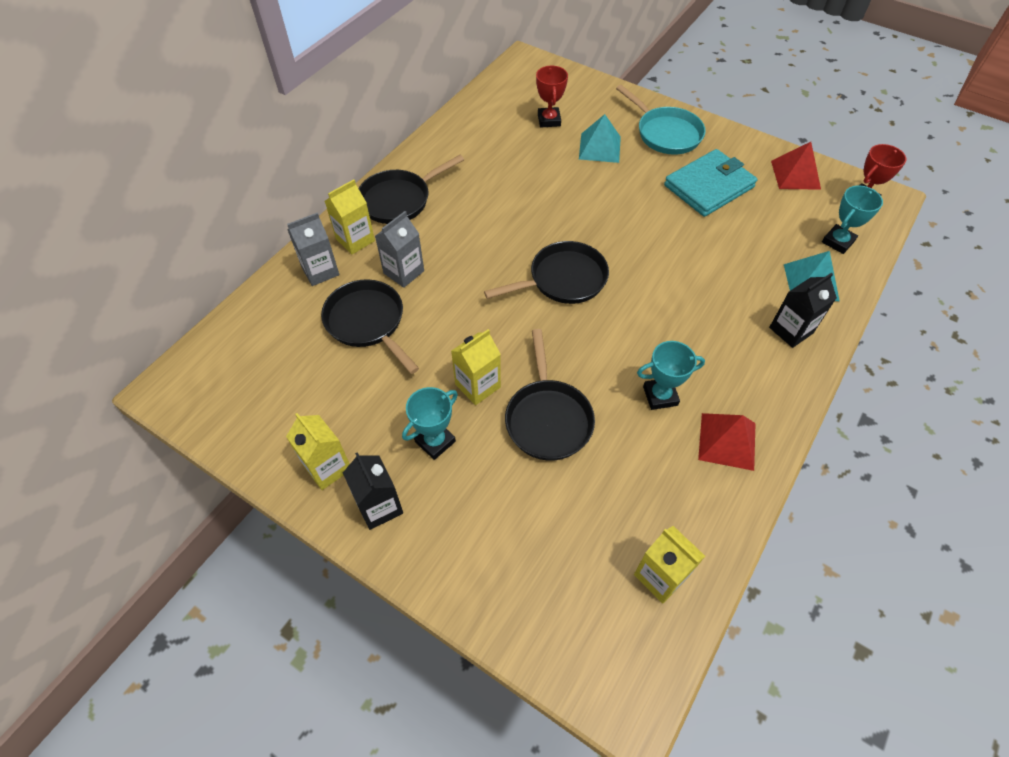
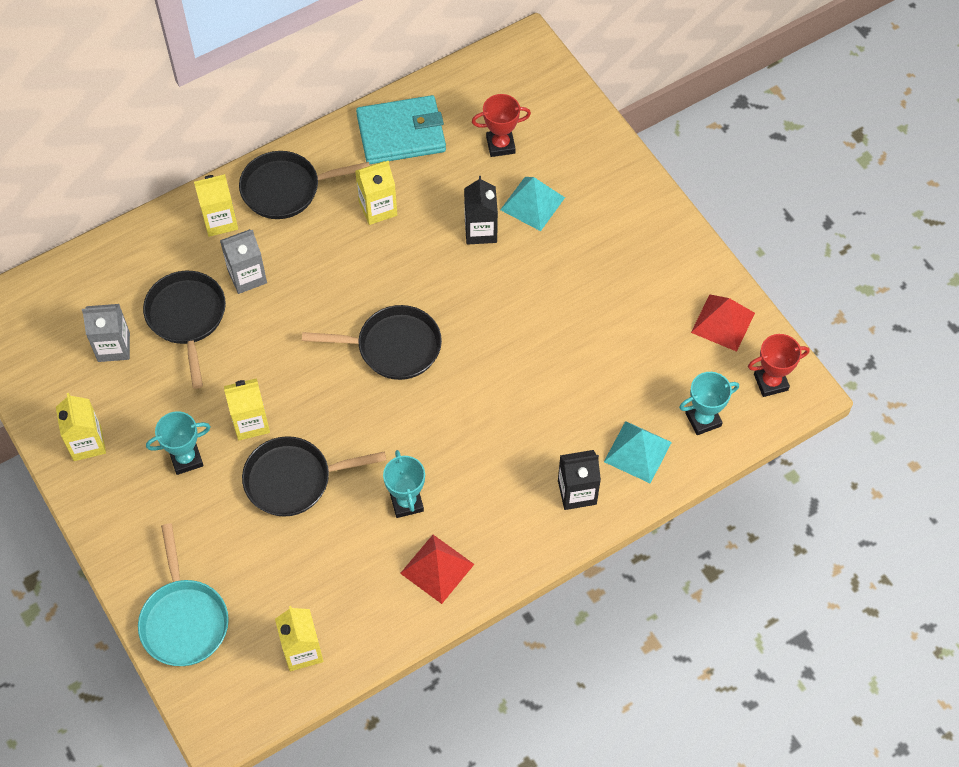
camera: 25 degrees right, 5 degrees up
grey carton [287,213,339,286] -> grey carton moved to [82,304,130,362]
black carton [343,452,403,530] -> black carton moved to [464,176,498,245]
black pan [505,329,595,461] -> black pan turned 60 degrees clockwise [242,436,386,517]
red trophy [536,66,568,127] -> red trophy turned 60 degrees clockwise [472,94,531,157]
turquoise pan [616,85,706,155] -> turquoise pan moved to [138,523,229,666]
turquoise trophy [637,341,705,410] -> turquoise trophy turned 60 degrees clockwise [383,450,425,518]
turquoise wallet [664,149,757,217] -> turquoise wallet moved to [356,95,446,164]
none -> yellow carton [355,161,397,225]

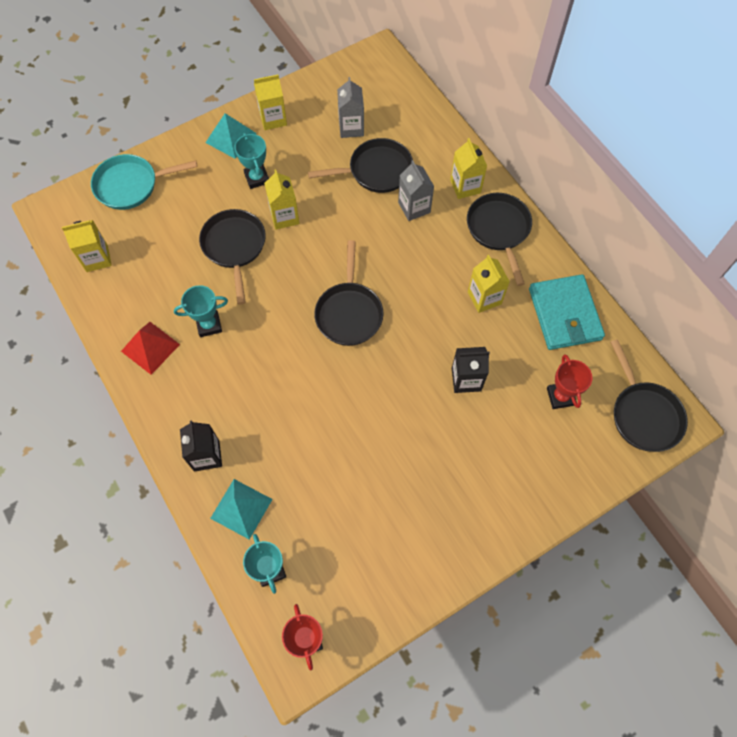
camera: 90 degrees right, 5 degrees up
turquoise pyramid [500,177,565,231] -> turquoise pyramid moved to [205,113,257,159]
red pyramid [691,295,755,352] -> none
none -> black pan [610,339,688,452]

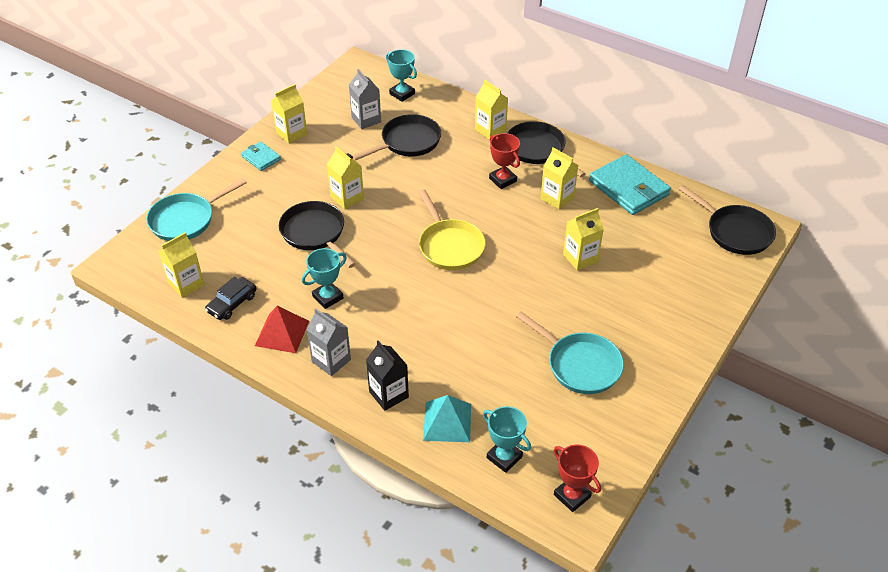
camera: 25 degrees left, 20 degrees down
turquoise pyramid [205,113,257,159] -> turquoise wallet [241,142,281,171]
turquoise trophy [234,133,269,189] -> turquoise trophy moved to [386,49,417,102]
black pan [314,240,383,346] -> yellow pan [419,190,486,270]
grey carton [398,160,434,221] -> grey carton moved to [306,308,351,376]
black carton [452,347,490,393] -> yellow carton [563,208,604,270]
red trophy [547,354,592,409] -> red trophy moved to [489,133,520,189]
none -> black car [205,277,257,320]
none -> turquoise pan [516,312,624,394]

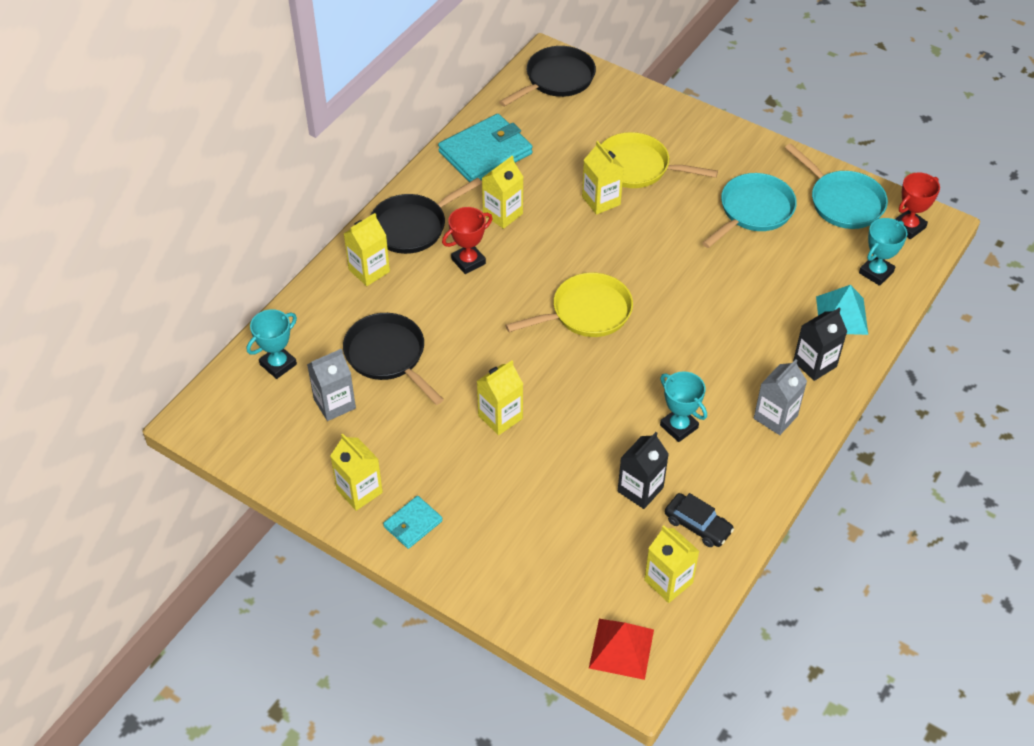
camera: 90 degrees left, 5 degrees up
turquoise pan [146,178,247,241] -> turquoise pan moved to [785,143,888,229]
red pyramid [255,306,309,353] -> red pyramid moved to [589,619,654,680]
black pan [279,201,356,268] -> none
none -> yellow pan [601,132,718,188]
none -> black carton [618,432,669,509]

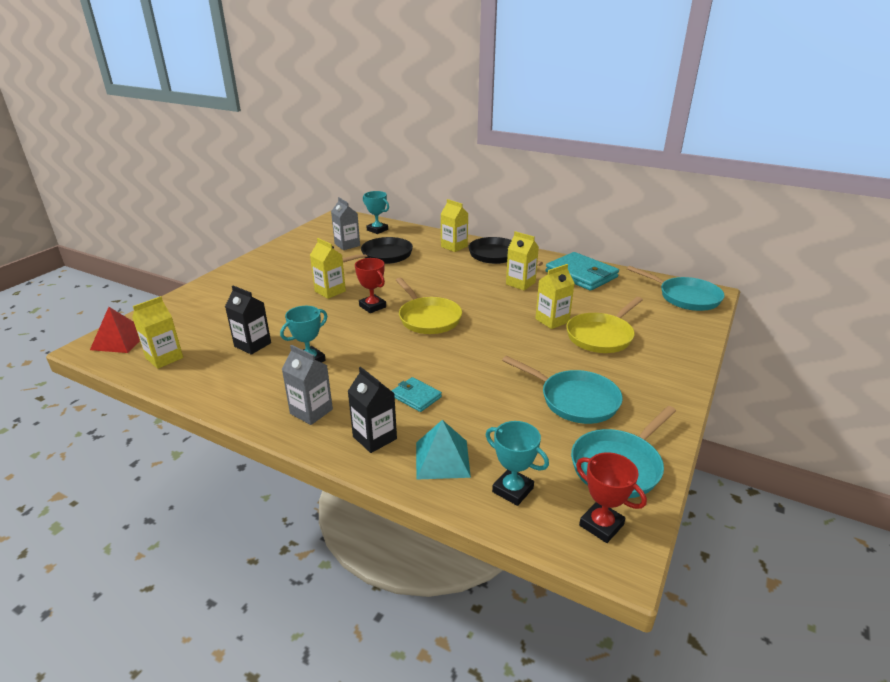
camera: 85 degrees right, 20 degrees down
yellow carton [330,434,383,511] -> none
turquoise wallet [383,496,443,549] -> turquoise wallet moved to [392,377,442,412]
red trophy [442,207,493,274] -> red trophy moved to [355,258,386,313]
black pan [499,46,596,107] -> turquoise pan [627,266,725,311]
yellow pan [601,132,718,188] -> yellow pan turned 150 degrees counterclockwise [566,297,643,353]
black car [665,493,734,547] -> none

